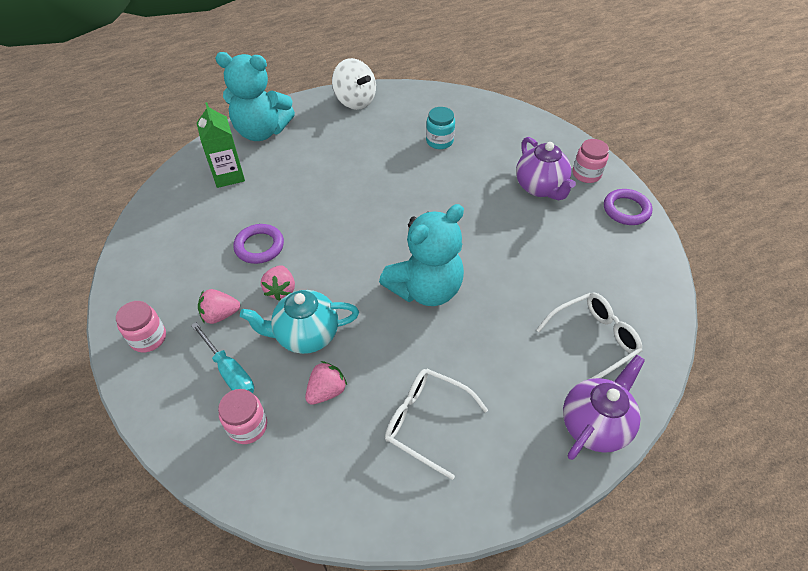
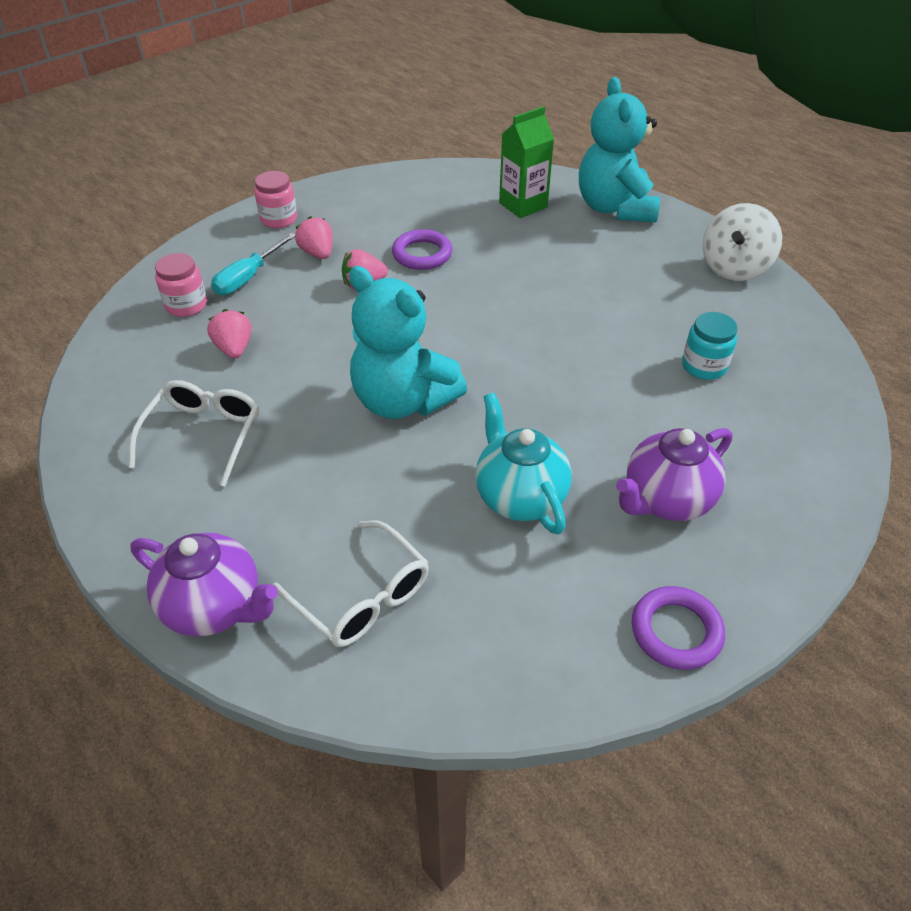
camera: 75 degrees right, 5 degrees down
turquoise teapot [240,290,359,354] -> turquoise teapot moved to [475,393,572,535]
pink strawberry [305,361,347,405] -> pink strawberry turned 135 degrees counterclockwise [207,309,251,359]
pink jar [573,139,609,183] -> none

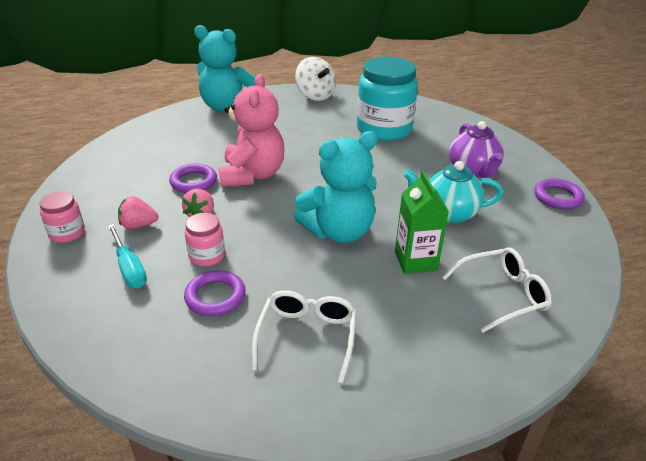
camera: 65 degrees left, 10 degrees down
white glasses [129,380,259,486] -> white glasses turned 60 degrees clockwise [252,290,356,383]
purple teapot [130,532,278,636] -> none
pink jar [155,253,207,317] -> pink jar moved to [185,213,225,266]
pink strawberry [207,309,251,359] -> purple ring [184,270,246,316]
green carton [499,106,554,218] -> green carton moved to [395,171,449,274]
turquoise jar [682,312,737,380] -> turquoise jar [357,57,418,141], size x2.13
none -> pink teddy bear [219,74,285,187]

